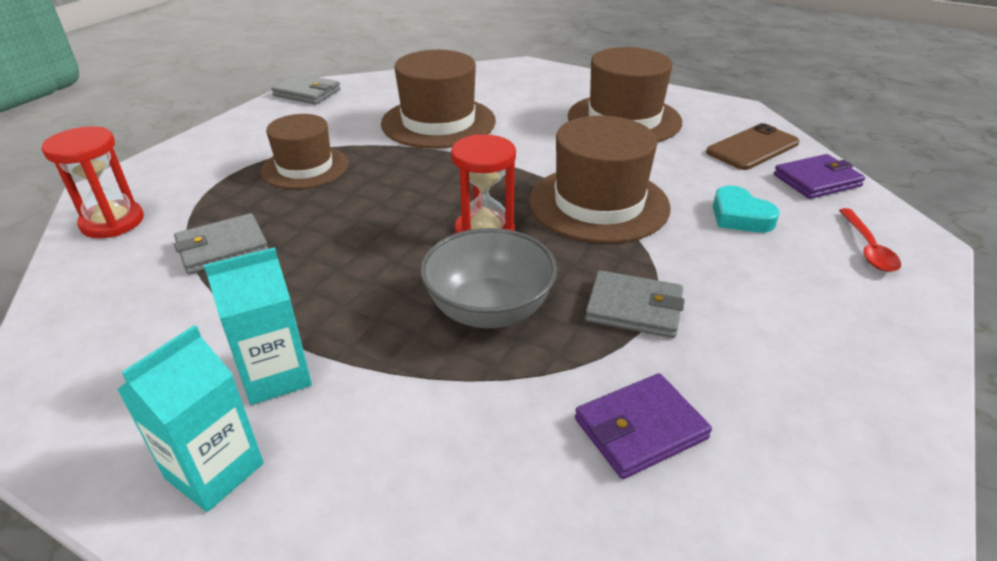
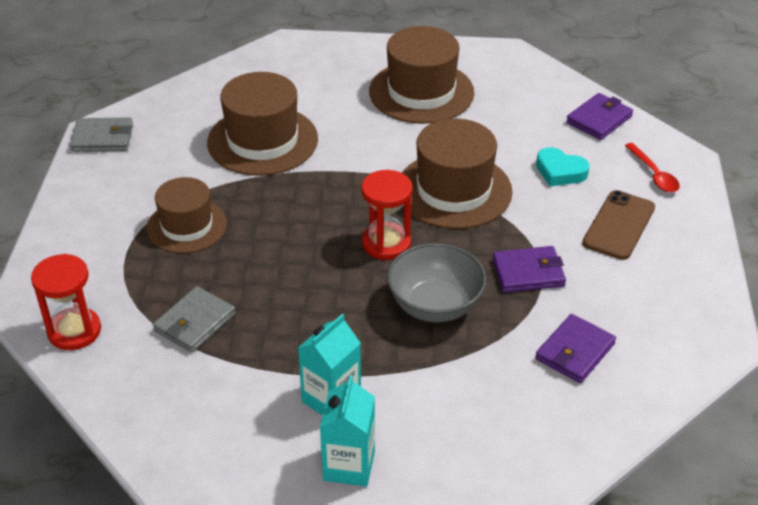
camera: 25 degrees left, 5 degrees up
grey wallet [585,270,685,338] -> purple wallet [492,246,566,293]
brown phone [706,123,799,170] -> brown phone moved to [582,190,655,260]

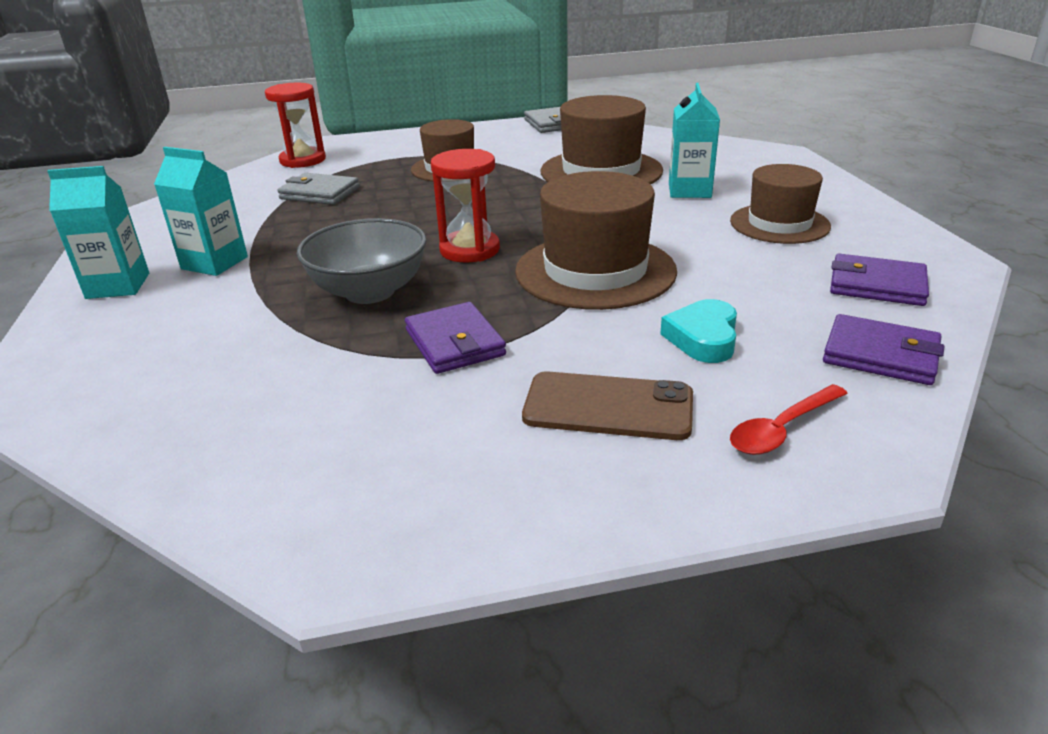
camera: 75 degrees right, 10 degrees down
brown hat [369,26,474,124] -> brown hat [730,164,831,244], size x0.67
purple wallet [535,314,616,383] -> purple wallet moved to [830,254,929,306]
none -> turquoise carton [669,83,720,198]

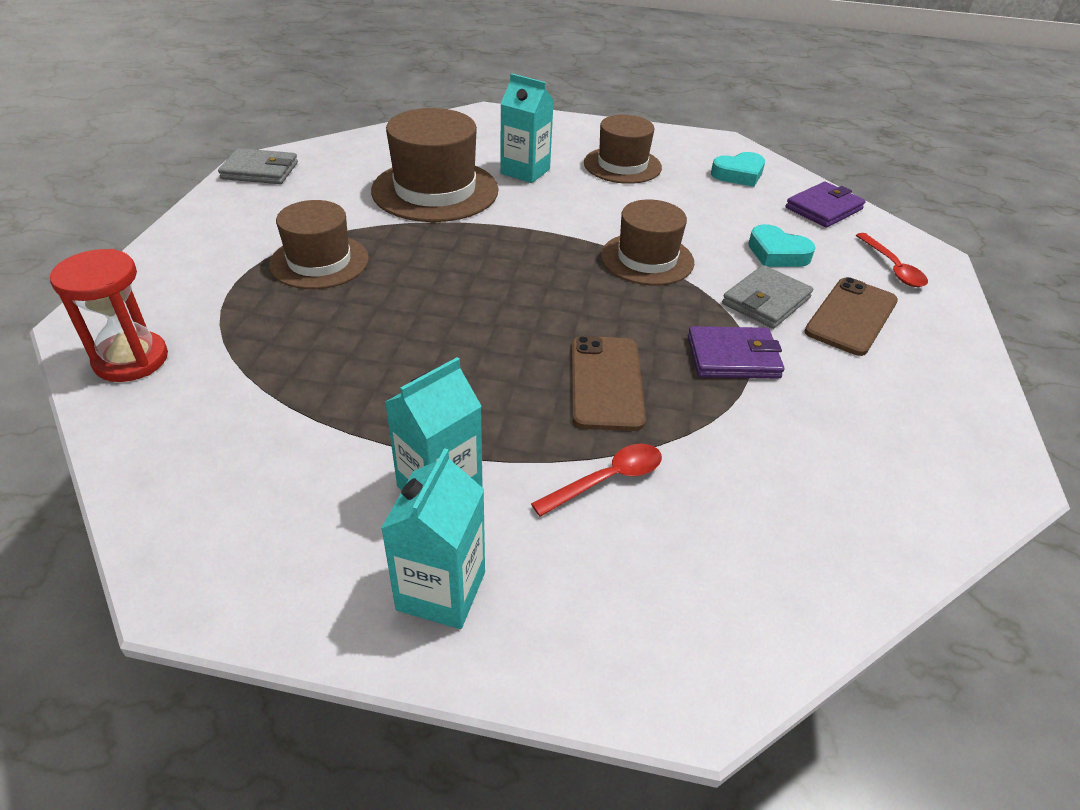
camera: 70 degrees left, 10 degrees up
grey wallet [277,173,359,205] -> grey wallet moved to [722,265,813,329]
grey bowl [297,218,427,304] -> brown phone [572,336,646,431]
red hourglass [431,149,500,263] -> none
brown hat [515,171,677,310] -> brown hat [601,200,694,286], size x0.67
purple wallet [830,254,929,306] -> turquoise heart [711,152,765,187]
none -> red spoon [531,444,662,517]

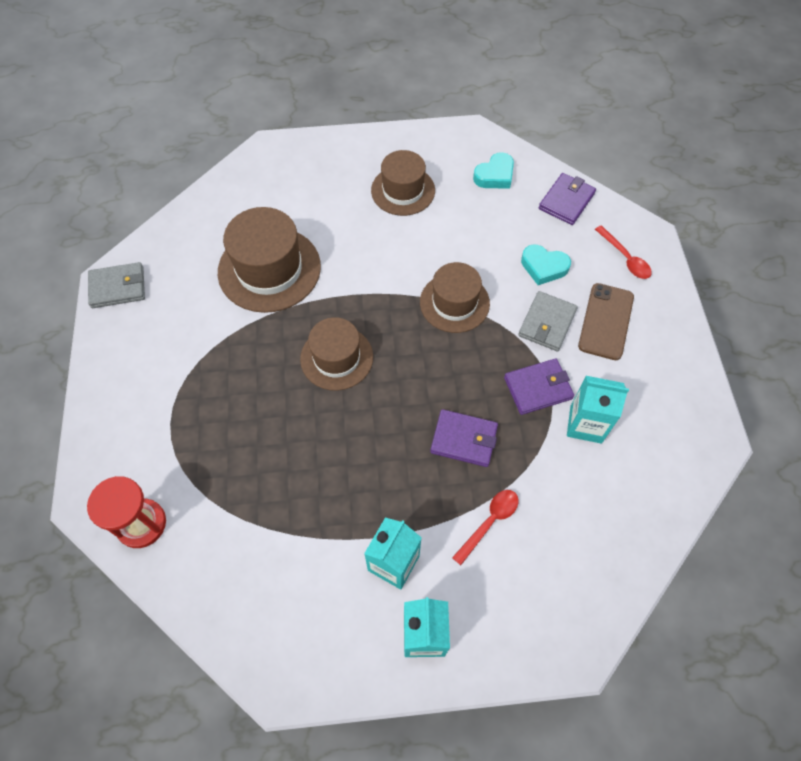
camera: 15 degrees left, 20 degrees up
brown hat [269,200,369,289] -> brown hat moved to [300,317,373,391]
turquoise carton [500,73,554,183] -> turquoise carton moved to [567,376,629,444]
brown phone [572,336,646,431] -> purple wallet [430,409,498,467]

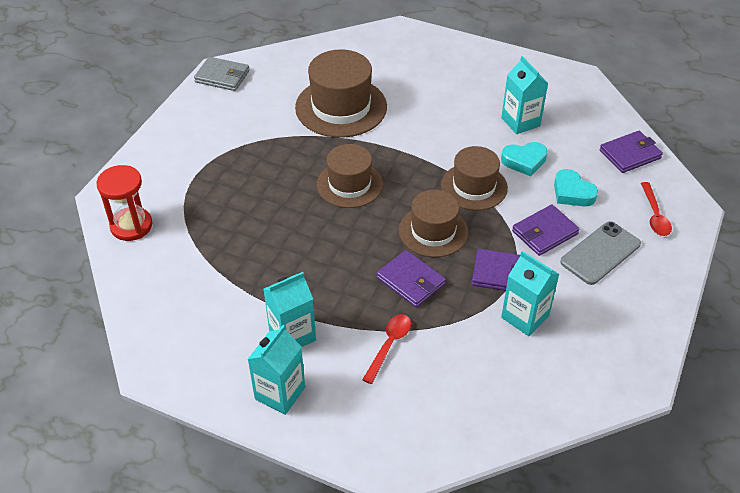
camera: 30 degrees right, 15 degrees down
brown hat [371,150,435,216] -> brown hat moved to [399,190,468,257]
red spoon [452,490,519,565] -> red spoon turned 45 degrees counterclockwise [362,314,411,384]
turquoise heart [473,152,514,189] -> turquoise heart moved to [501,142,548,176]
grey wallet [518,291,578,351] -> purple wallet [512,205,580,256]
brown phone [578,283,634,360] -> grey phone [560,221,641,285]
none -> turquoise carton [501,56,548,134]

